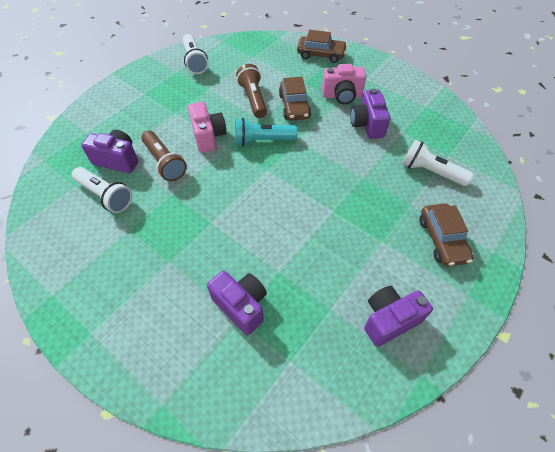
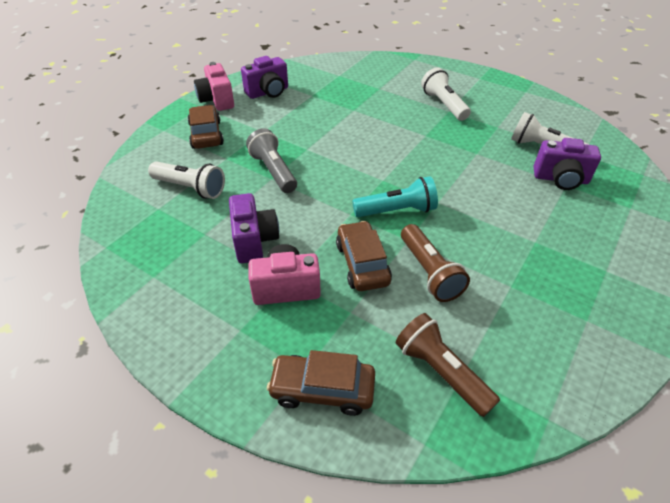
camera: 175 degrees right, 10 degrees down
brown flashlight [141,131,187,181] -> brown flashlight moved to [396,313,500,417]
white flashlight [182,34,208,74] -> white flashlight moved to [421,67,471,121]
pink camera [188,102,227,153] -> pink camera moved to [194,62,234,111]
purple camera [207,271,267,335] -> none
none -> grey flashlight [246,128,297,193]

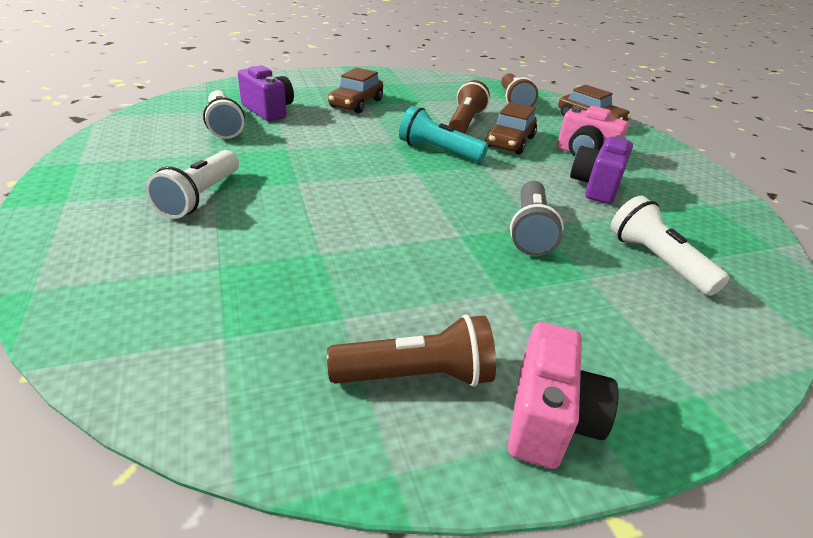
camera: 145 degrees left, 10 degrees down
brown car [188,105,224,149] -> brown car moved to [328,68,383,113]
purple camera [241,56,288,99] -> brown flashlight [327,314,496,387]

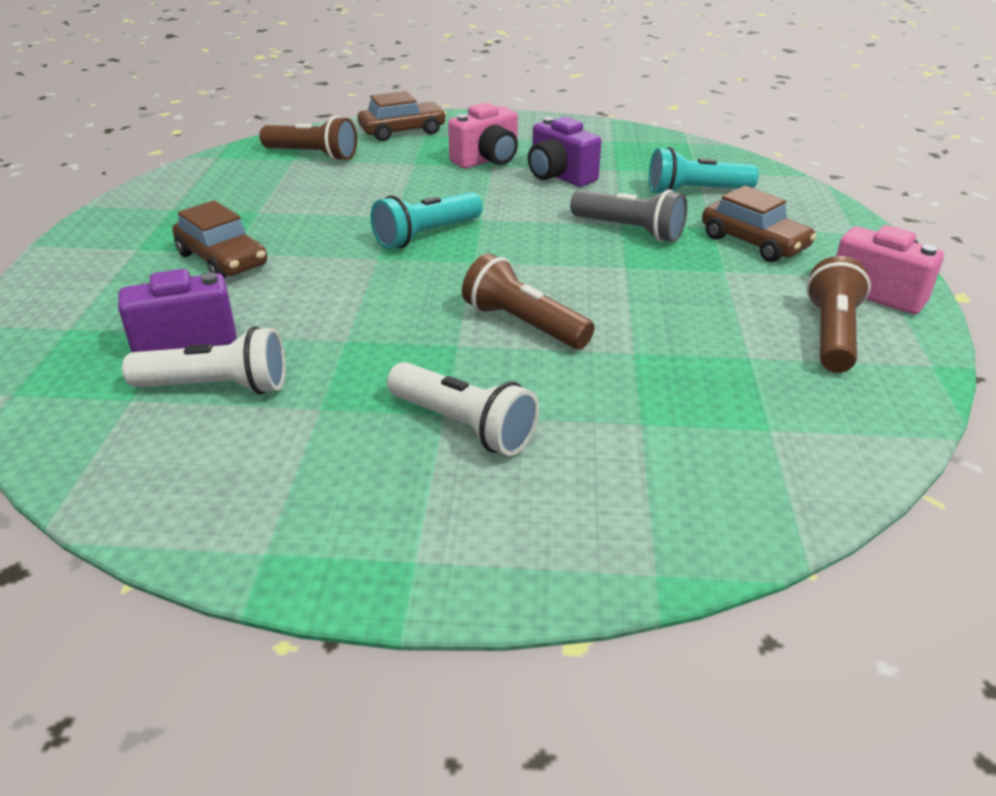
camera: 65 degrees left, 0 degrees up
brown flashlight [449,80,490,133] -> brown flashlight moved to [462,253,595,349]
brown car [485,102,537,155] -> brown car moved to [702,186,817,262]
white flashlight [610,196,730,296] -> turquoise flashlight [648,147,759,193]

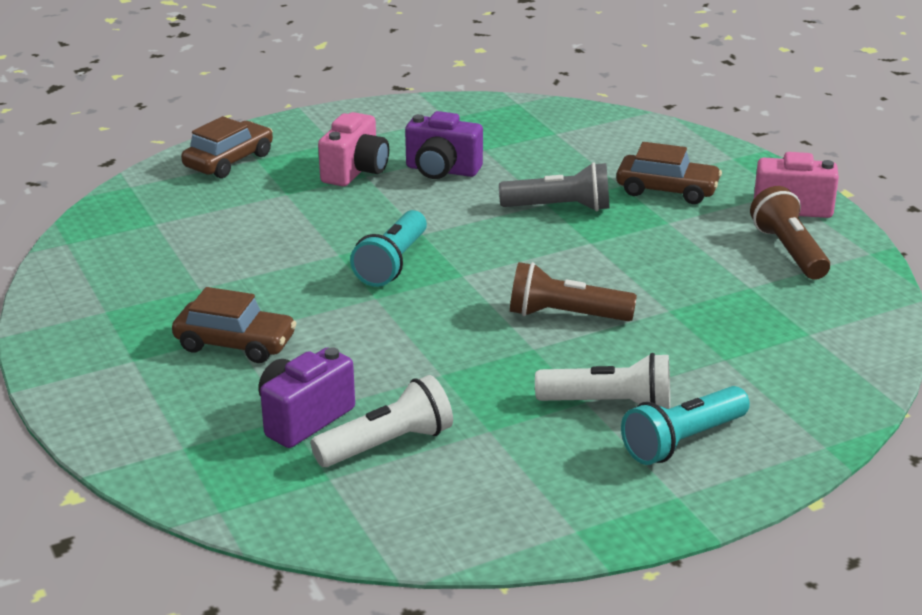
camera: 30 degrees left, 5 degrees down
brown flashlight [259,116,357,161] -> none
turquoise flashlight [648,147,759,193] -> turquoise flashlight moved to [621,386,750,465]

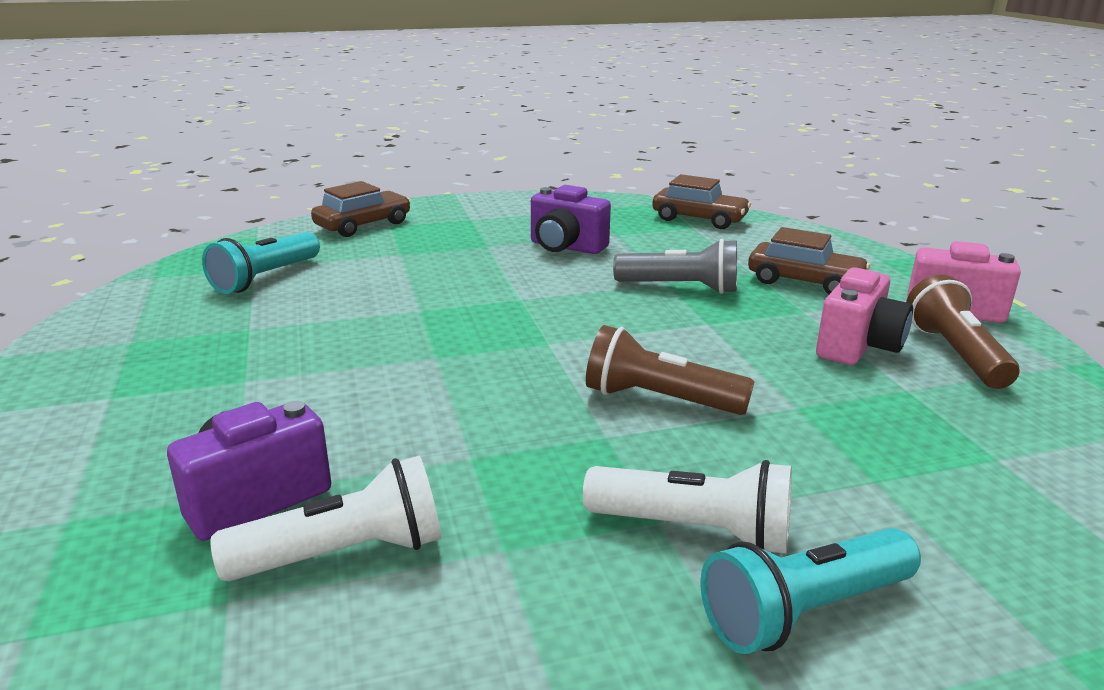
camera: 10 degrees right, 5 degrees down
brown car [172,287,296,363] -> brown car moved to [652,174,751,229]
pink camera [318,112,389,186] -> pink camera moved to [816,267,913,365]
turquoise flashlight [350,210,427,287] -> turquoise flashlight moved to [202,232,320,294]

